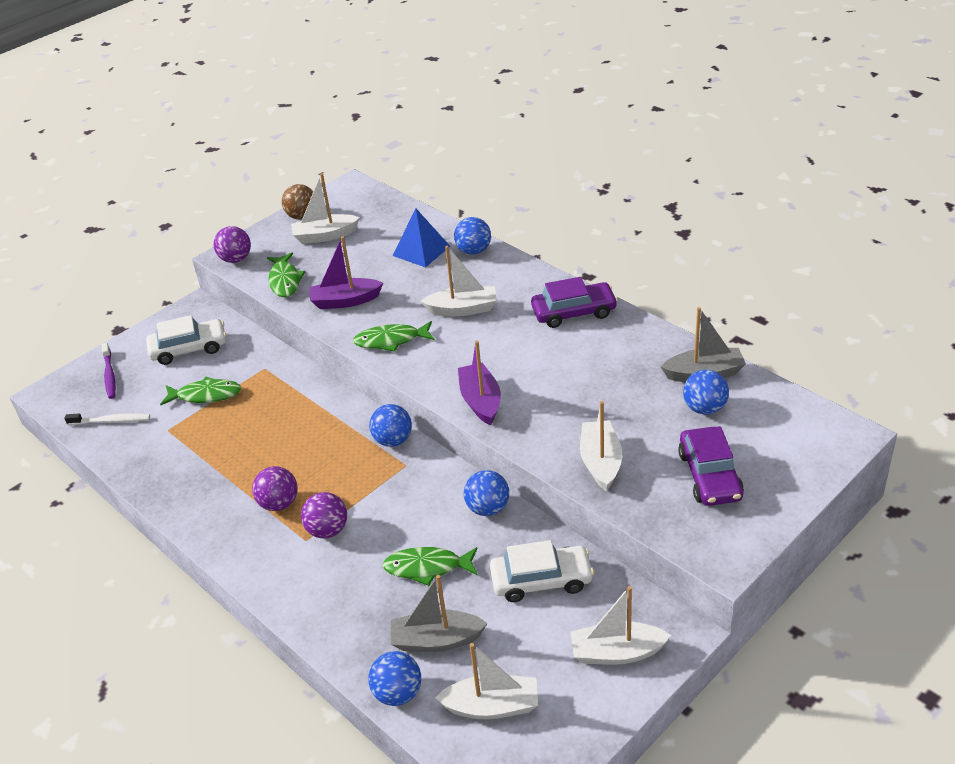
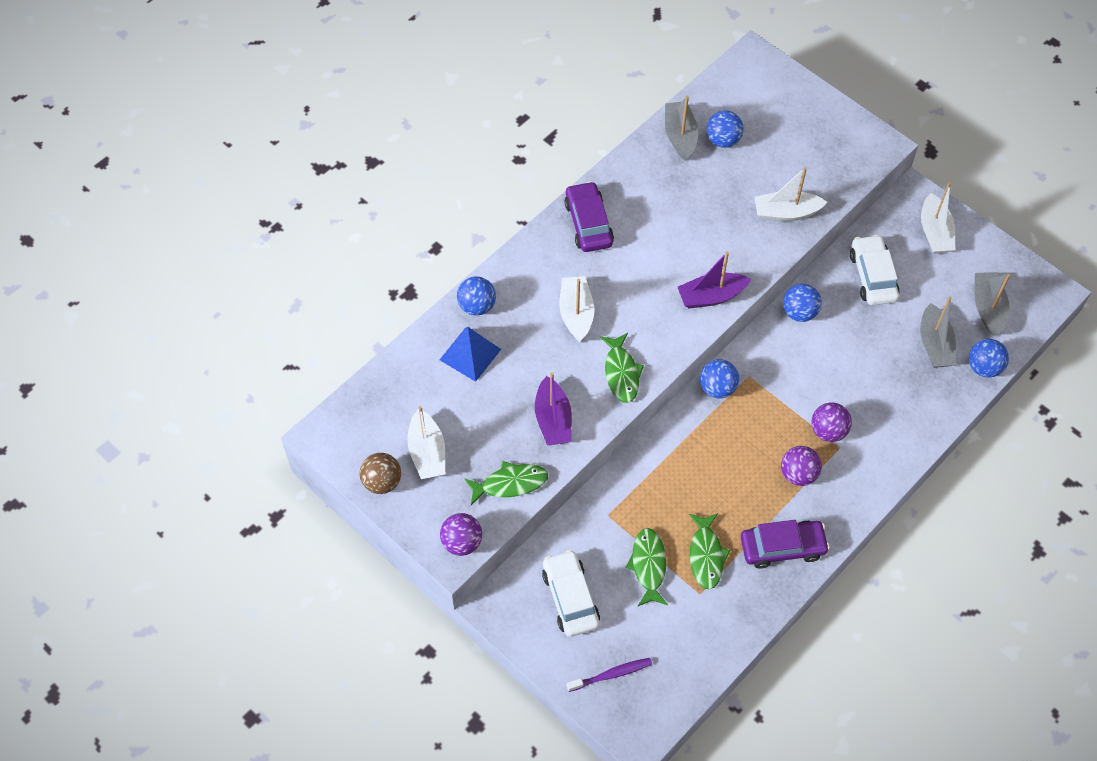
camera: 95 degrees left, 20 degrees up
white toothbrush [64,413,150,425] -> none
green fish [382,547,478,586] -> green fish moved to [689,513,730,589]
white boat [435,643,538,719] -> grey boat [974,272,1010,336]
purple car [678,426,744,506] -> purple car moved to [741,520,830,569]

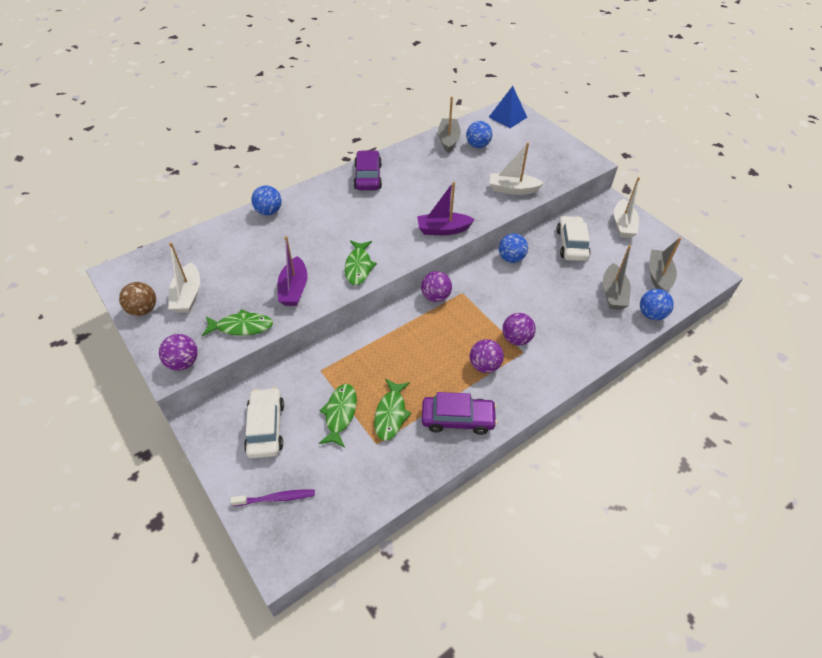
camera: 10 degrees right, 10 degrees down
blue pyramid [440,327,501,382] -> blue pyramid moved to [489,86,527,128]
white boat [559,276,595,342] -> none
blue ball [700,359,739,398] -> purple ball [421,271,452,302]

